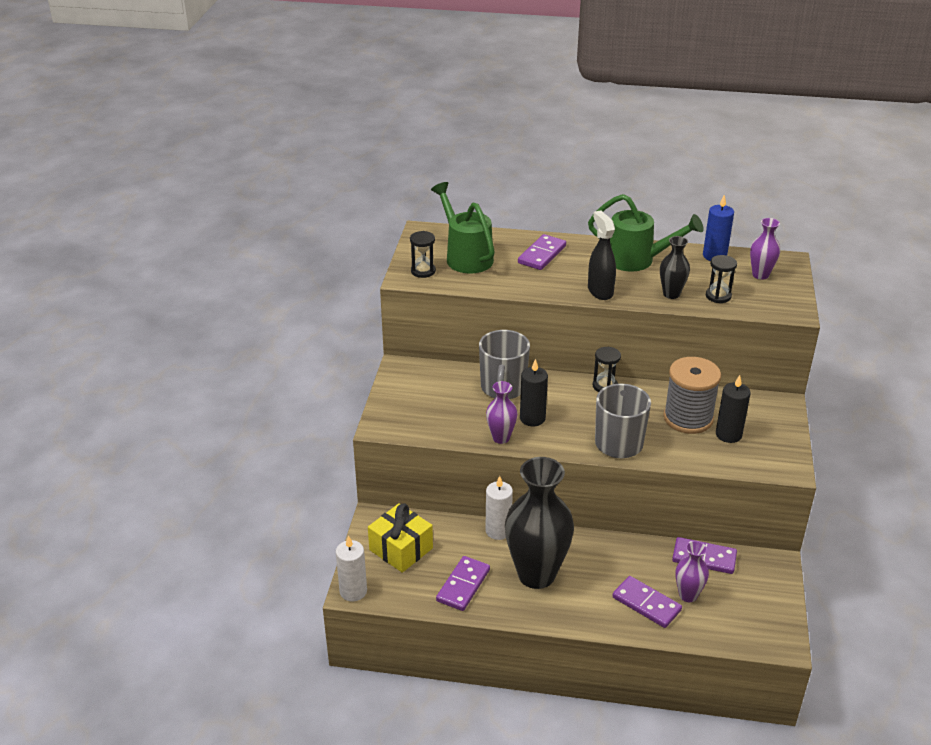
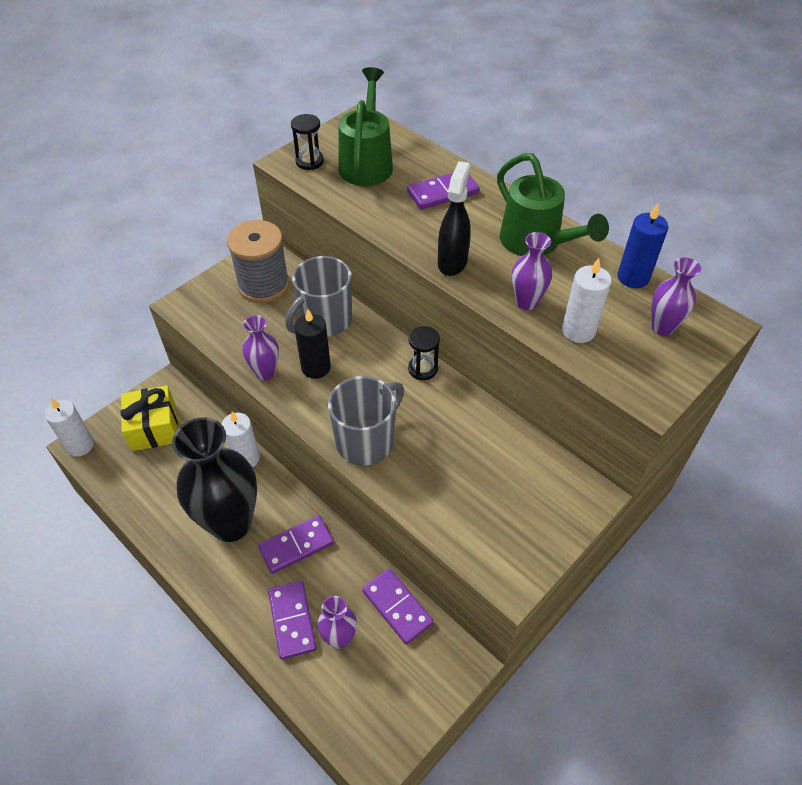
camera: 35 degrees right, 15 degrees up
purple domino [436,556,490,611] -> purple domino moved to [258,515,334,574]
black vase [660,236,690,299] -> purple vase [512,232,552,310]
grey spool [663,357,721,434] -> grey spool moved to [227,220,290,303]
black hourglass [706,255,737,303] -> white candle [562,258,612,343]
black candle [716,375,751,443] -> none

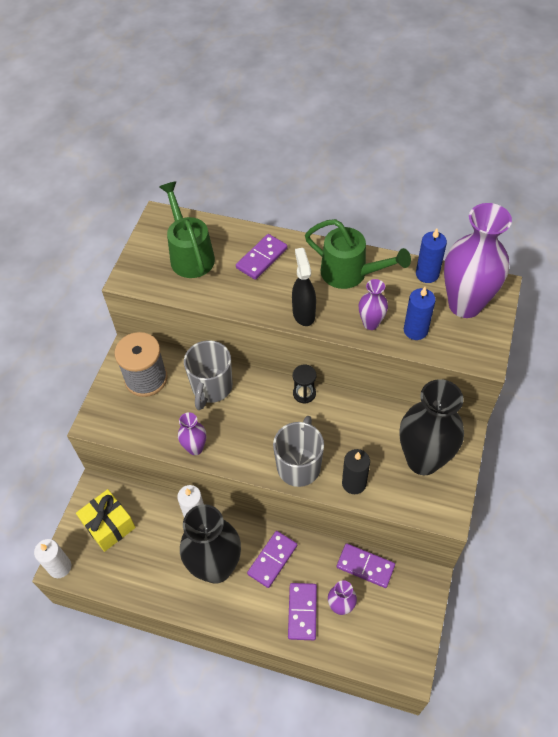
camera: 25 degrees left, 5 degrees up
purple domino [268,581,317,659] -> purple domino turned 45 degrees clockwise [288,583,317,640]
black hourglass [291,114,324,170] -> none
black candle [294,309,331,379] -> black candle moved to [342,449,370,494]
white candle [562,258,612,343] -> blue candle [404,287,436,340]
purple vase [651,257,701,336] -> purple vase [444,203,512,318], size x2.10
none -> black vase [400,379,464,475]

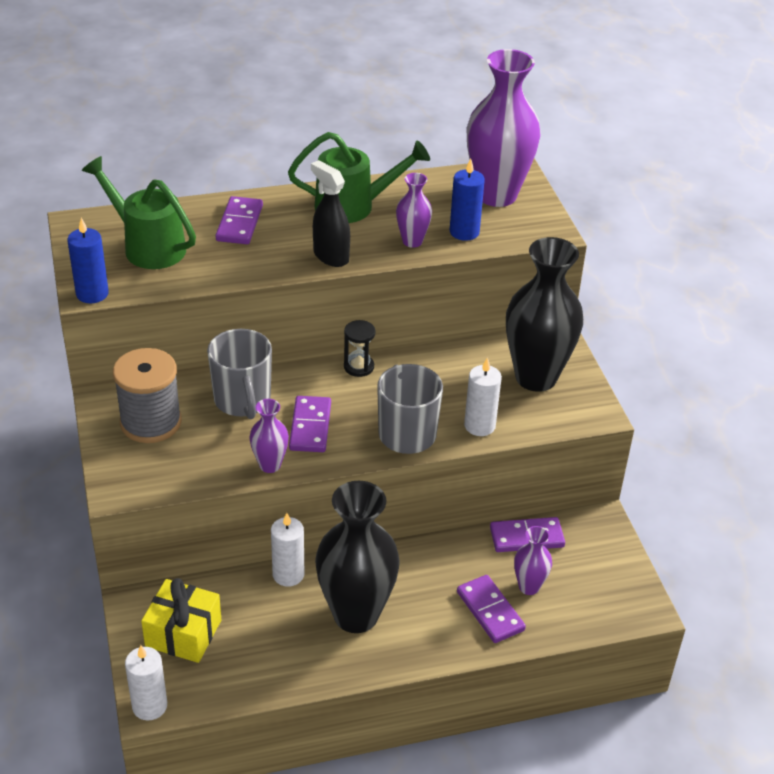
camera: 35 degrees left, 15 degrees down
purple domino [247,531,297,588] -> purple domino moved to [289,396,331,452]
black candle [342,449,370,494] -> white candle [464,357,502,436]
blue candle [416,229,447,283] -> blue candle moved to [67,218,109,303]

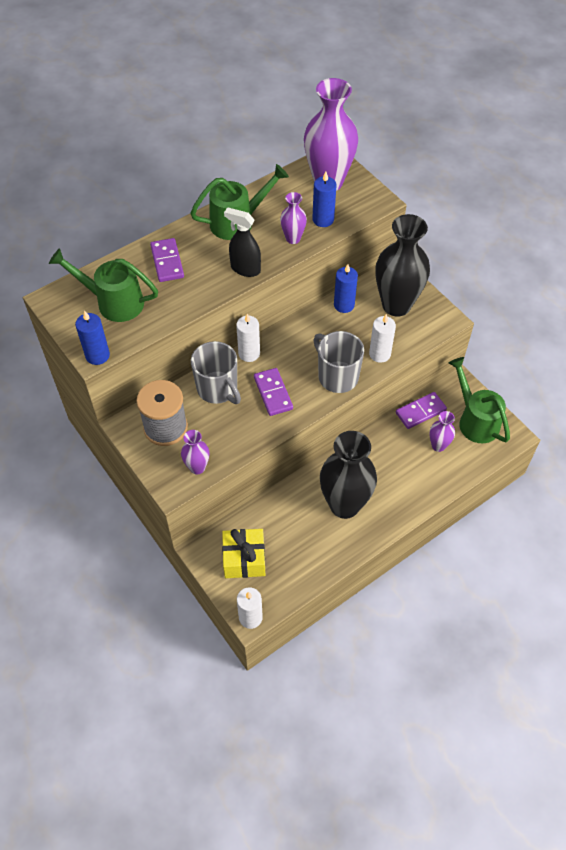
camera: 20 degrees left, 15 degrees up
purple vase [249,399,289,473] -> purple vase moved to [181,430,209,475]
white candle [271,513,304,587] -> white candle moved to [236,314,260,362]
black hourglass [344,320,376,377] -> none
purple domino [457,575,526,643] -> none
none -> blue candle [334,264,358,313]
none -> green watering can [449,357,510,443]

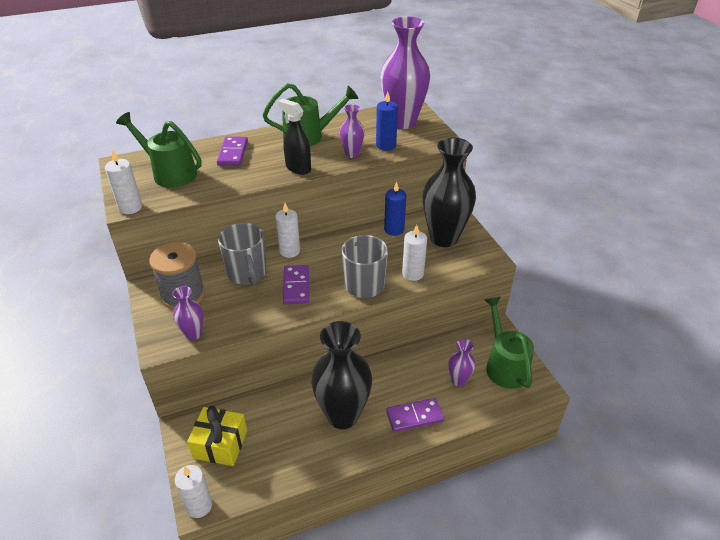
camera: 15 degrees right, 15 degrees down
blue candle [75,310,110,365] -> white candle [105,150,142,214]
purple domino [396,392,447,429] -> purple domino moved to [386,398,444,432]

